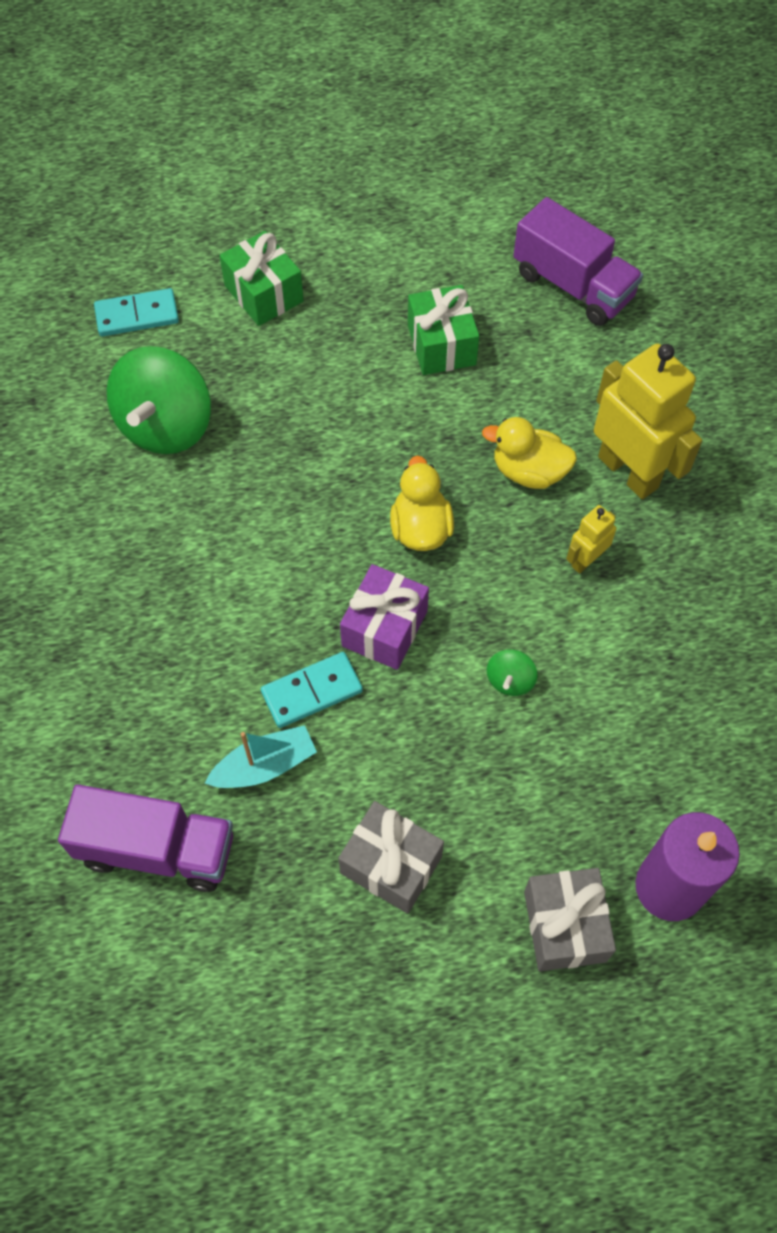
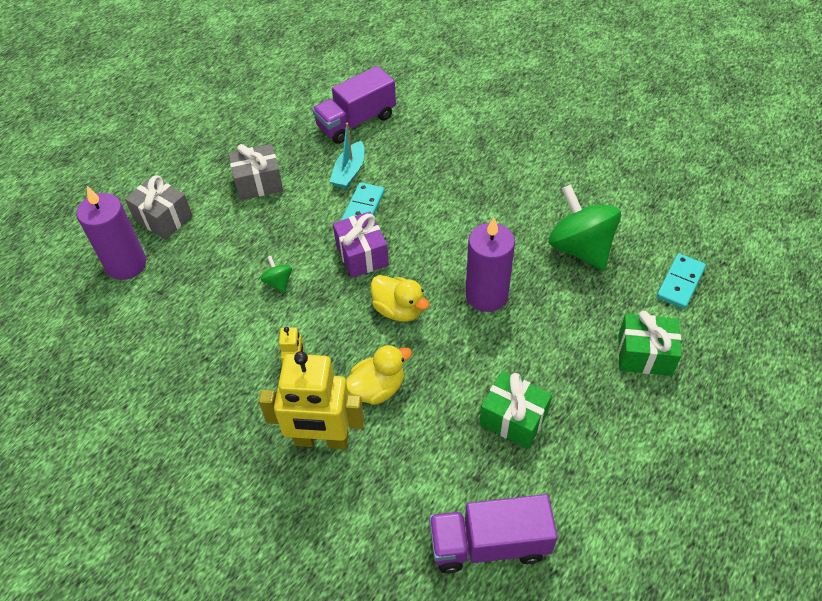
camera: 135 degrees right, 10 degrees down
none -> purple candle [466,217,515,312]

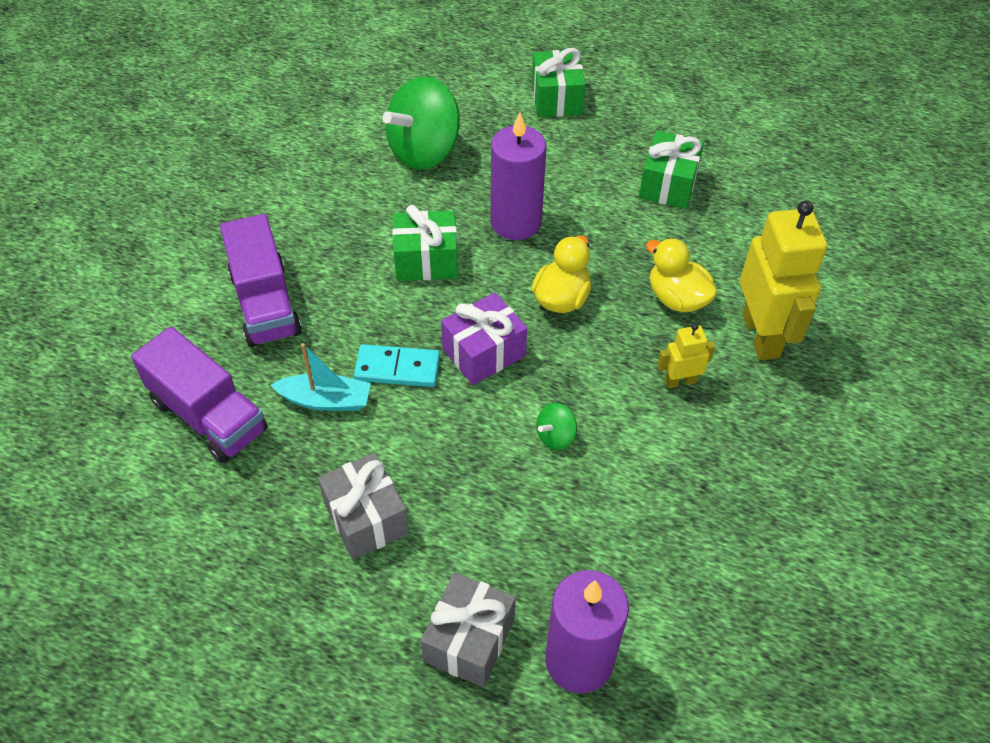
camera: 105 degrees left, 0 degrees up
purple truck [429,494,558,574] -> purple truck moved to [220,214,302,347]
turquoise domino [657,253,706,309] -> none
none -> green gift [393,205,458,281]

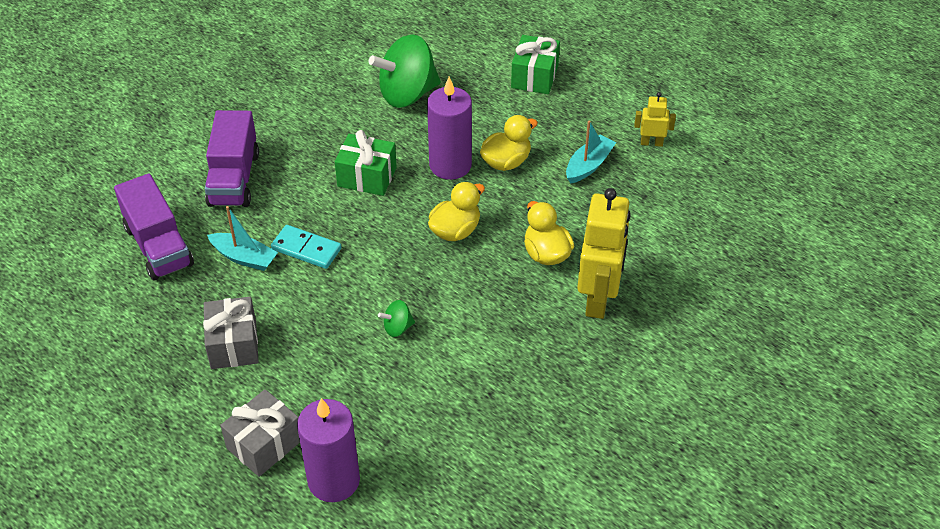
camera: 20 degrees right, 5 degrees down
purple gift [441,292,527,385] -> none
green gift [639,131,704,209] -> turquoise boat [566,121,616,184]
yellow robot [657,323,715,388] -> yellow robot moved to [634,92,676,147]
none -> yellow duck [480,115,538,171]

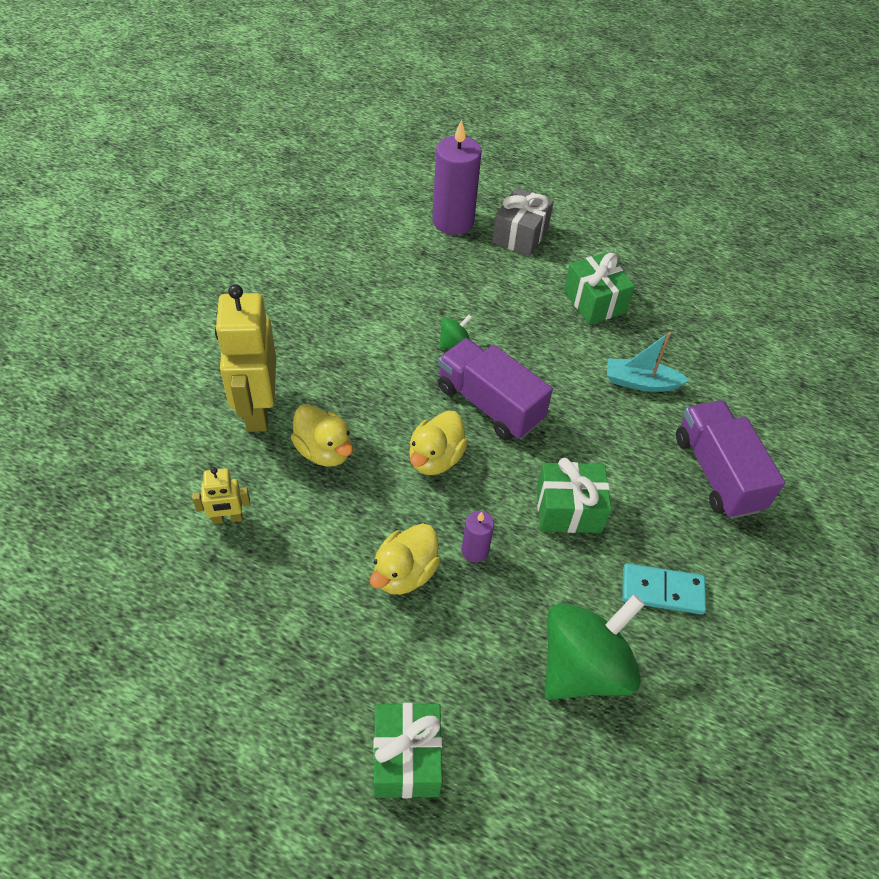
camera: 160 degrees right, 5 degrees up
purple truck [114,174,194,280] -> purple truck moved to [438,338,553,440]
grey gift [203,297,259,369] -> green gift [564,252,635,325]
turquoise domino [271,225,342,269] -> turquoise domino moved to [622,563,706,615]
purple candle [427,77,472,180] -> purple candle [462,511,494,563], size x0.49
turquoise boat [566,121,616,184] -> none
yellow robot [634,92,676,147] -> yellow robot moved to [192,467,251,524]

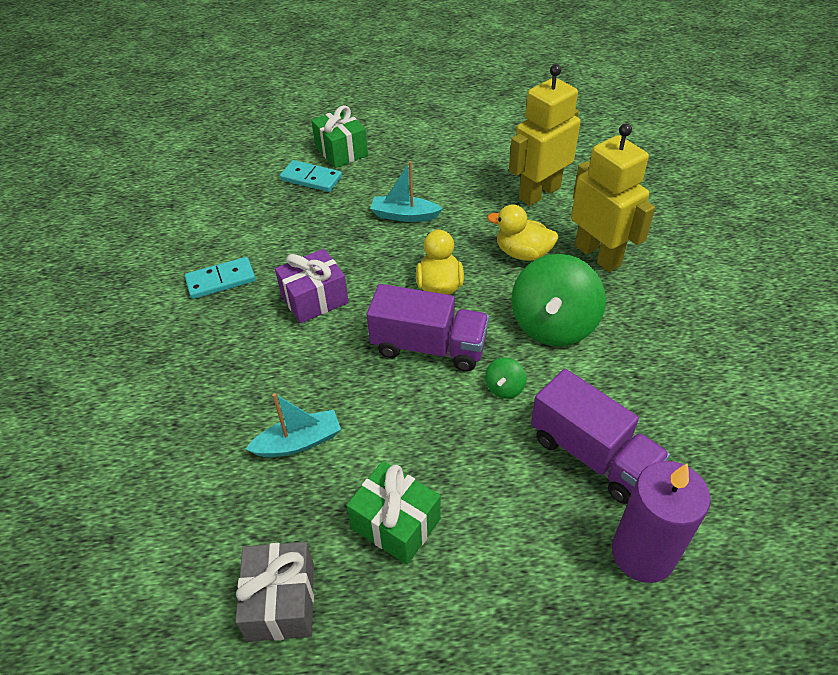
camera: 155 degrees right, 5 degrees down
yellow robot [192,467,251,524] -> yellow robot [509,64,580,206], size x2.08
yellow duck [370,523,440,595] -> turquoise boat [370,161,443,222]
purple candle [462,511,494,563] -> none
grey gift [492,187,554,256] -> grey gift moved to [235,542,314,642]
green gift [536,458,611,533] -> purple gift [275,249,349,324]
green spinning top [545,594,645,700] -> green spinning top moved to [511,254,606,346]
purple truck [676,400,785,519] -> purple truck moved to [531,369,670,504]
none -> turquoise domino [280,160,342,192]

